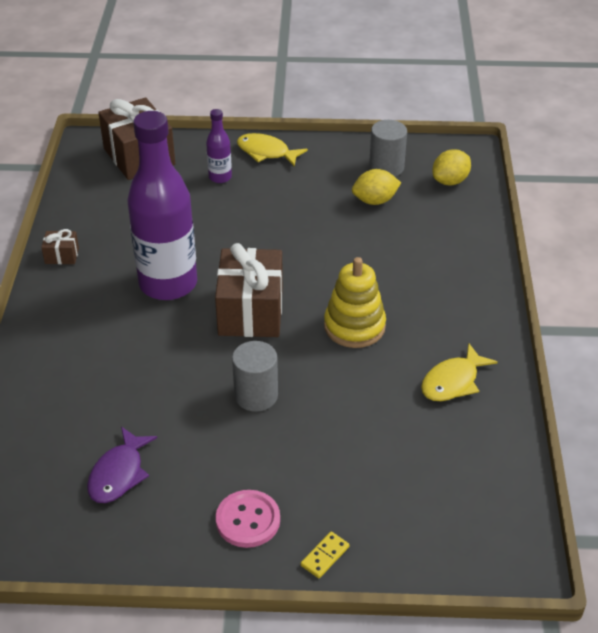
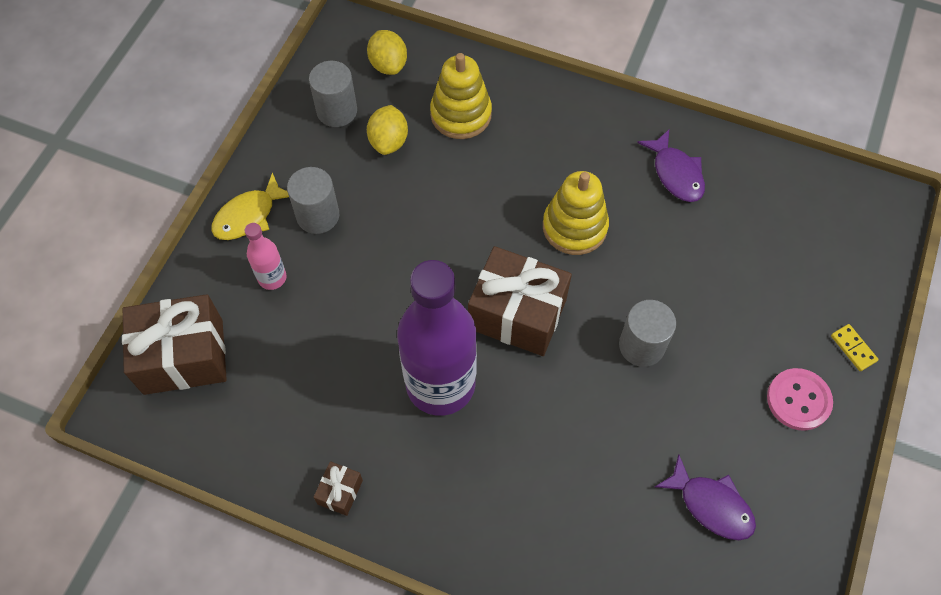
camera: 70 degrees left, 20 degrees up
purple bottle [206,109,232,183] -> pink bottle [245,223,287,290]
yellow fish [421,343,498,401] -> purple fish [637,130,705,202]
none -> grey cylinder [287,167,339,234]
none -> yellow stacking toy [430,53,492,139]

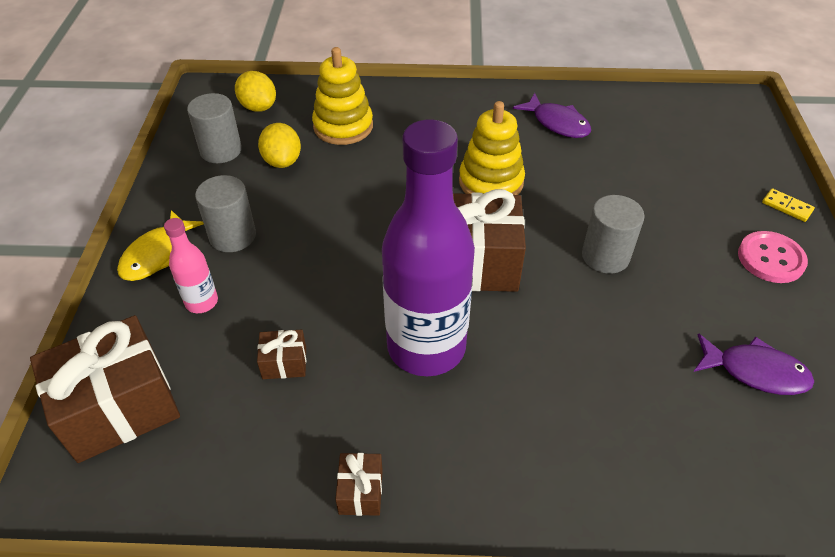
camera: 20 degrees left, 15 degrees down
none -> brown gift [257,330,306,379]

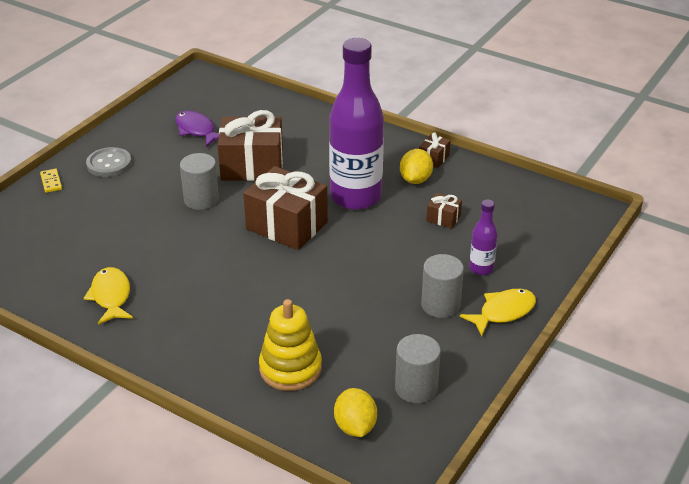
camera: 150 degrees left, 10 degrees down
brown gift [30,315,180,463] -> brown gift moved to [218,110,283,181]
pink bottle [164,218,218,313] -> purple bottle [469,200,498,275]
yellow lemon [258,123,301,168] -> yellow lemon moved to [400,149,433,184]
yellow stacking toy [459,101,525,195] -> none
purple fish [513,93,591,138] -> yellow fish [83,267,133,325]
pink button [738,231,808,283] -> grey button [86,147,132,177]

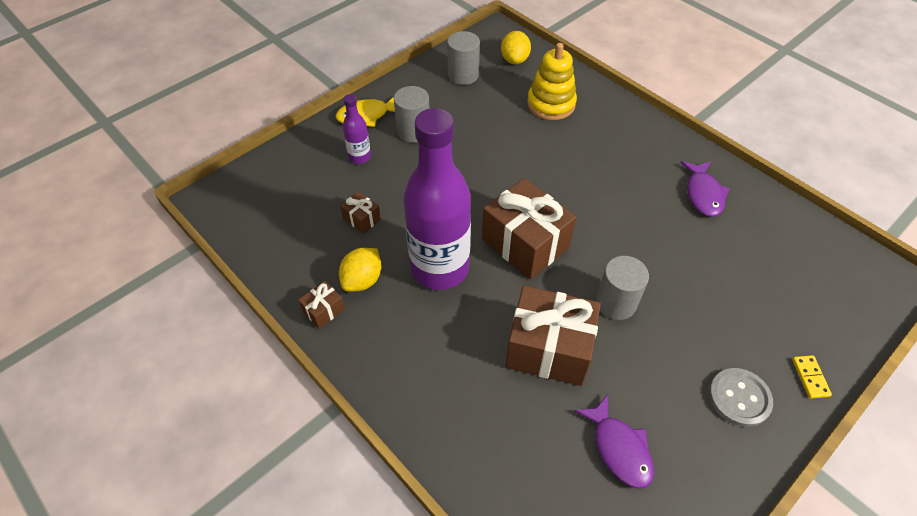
camera: 165 degrees left, 15 degrees up
yellow fish [83,267,133,325] -> purple fish [680,161,730,217]

